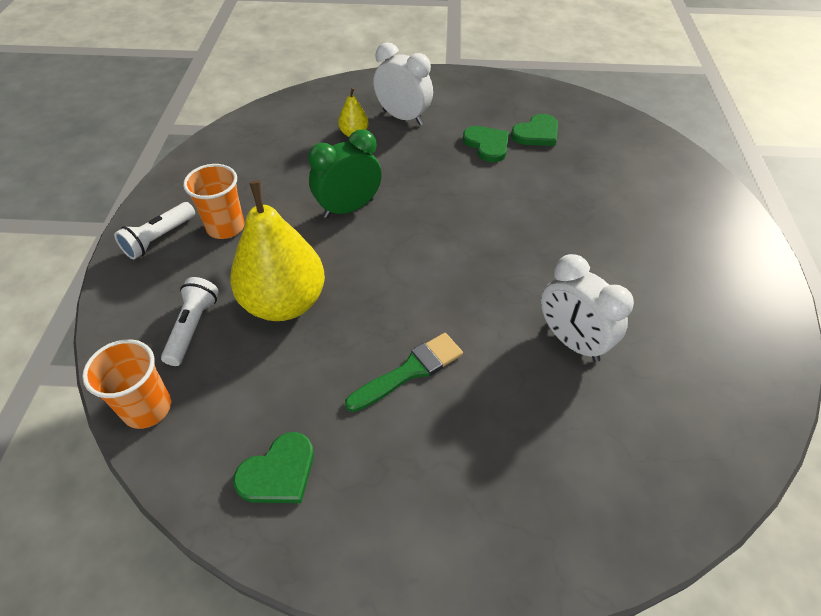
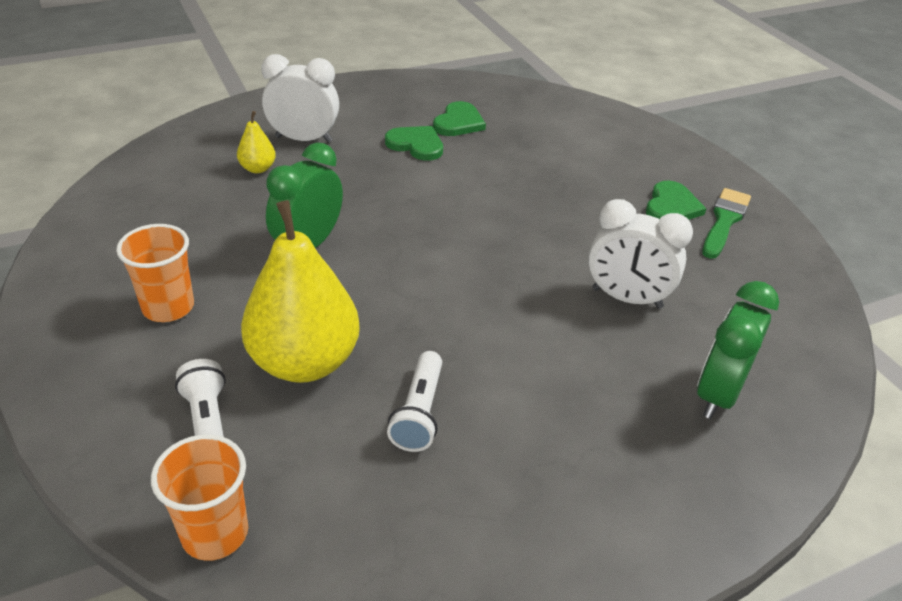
camera: 30 degrees left, 10 degrees down
white flashlight [114,202,195,259] -> white flashlight moved to [387,351,442,452]
green heart [233,432,314,503] -> green heart moved to [646,181,707,220]
green brush [345,333,463,412] -> green brush moved to [702,188,751,259]
none -> green clock [697,281,779,419]

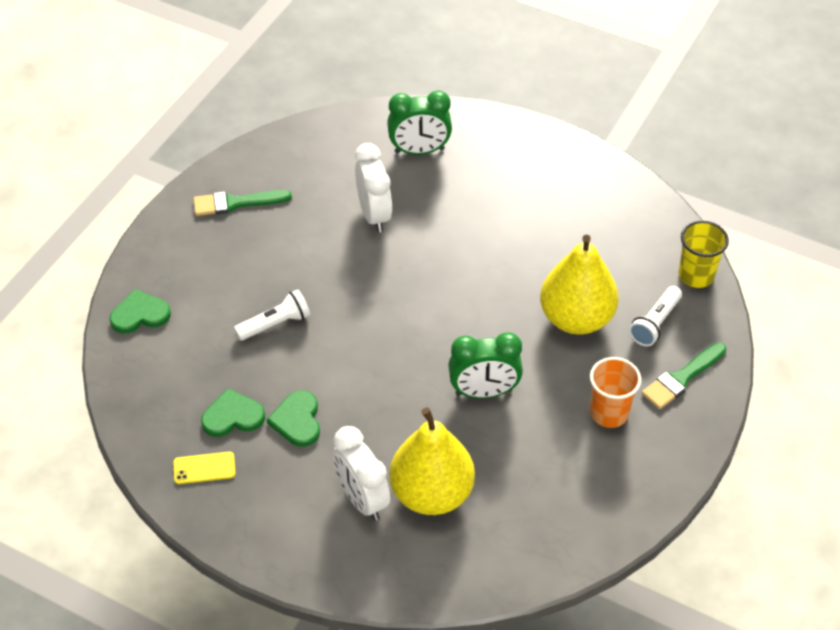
camera: 125 degrees left, 10 degrees up
orange cup [151,434,248,561] -> yellow cup [679,221,729,288]
yellow pear [237,111,276,173] -> yellow pear [390,408,475,515], size x2.27
white flashlight [387,351,442,452] -> white flashlight moved to [234,289,310,341]
green heart [646,181,707,220] -> green heart moved to [110,289,171,333]
none -> yellow phone [174,452,235,484]
none -> green brush [642,342,726,409]

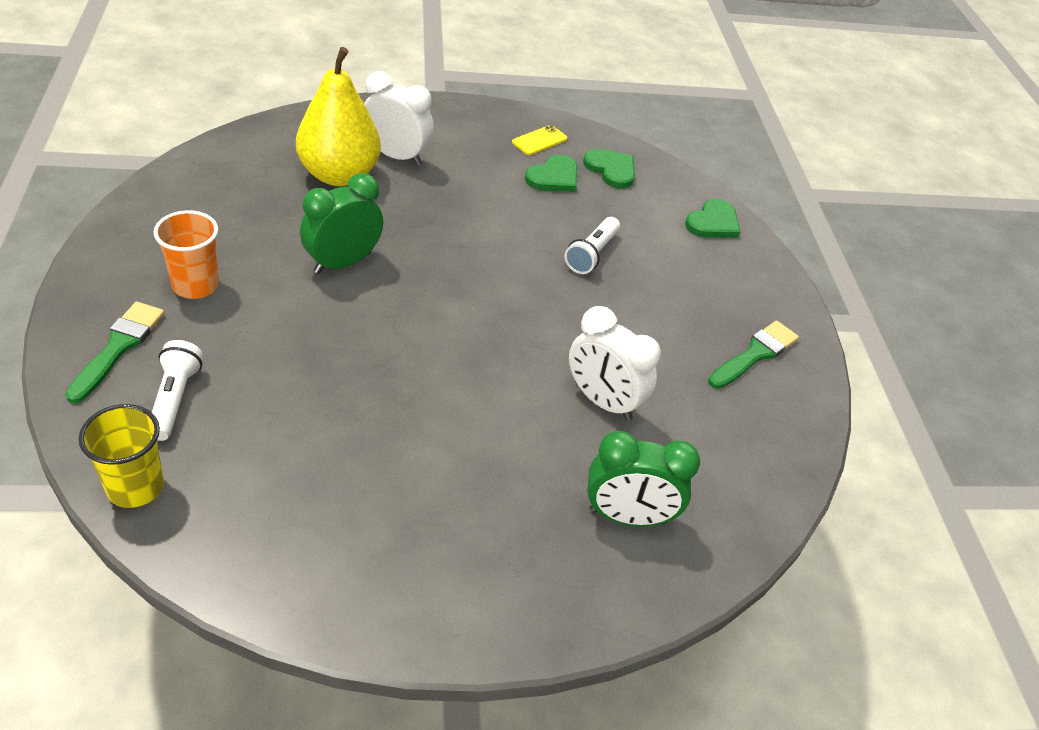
camera: 140 degrees right, 5 degrees down
green heart [267,390,320,447] -> green heart moved to [583,149,635,189]
green clock [387,90,452,155] -> green clock turned 135 degrees counterclockwise [587,431,700,526]
yellow pear [540,235,618,335] -> none

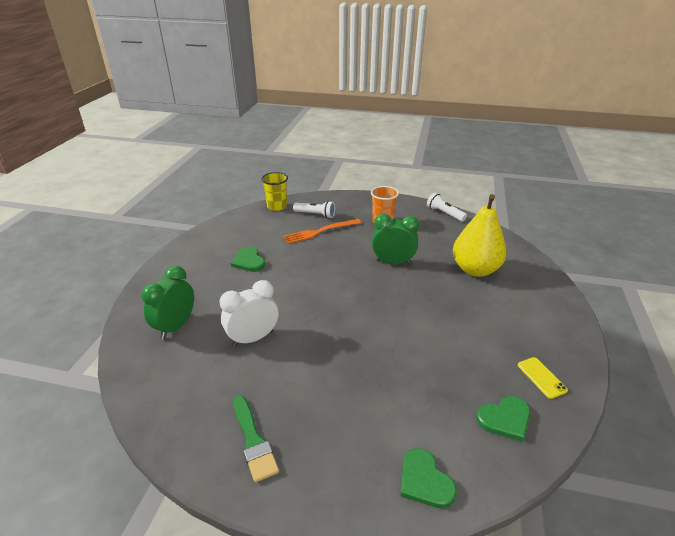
camera: 115 degrees right, 10 degrees down
green brush [65,302,164,403] -> none
green clock [300,173,383,274] -> green clock turned 60 degrees counterclockwise [372,214,419,264]
white clock [364,71,434,166] -> none
green heart [525,155,577,192] -> green heart moved to [231,247,265,272]
white flashlight [565,217,620,274] -> white flashlight moved to [427,193,467,222]
none -> orange fork [283,219,361,244]

